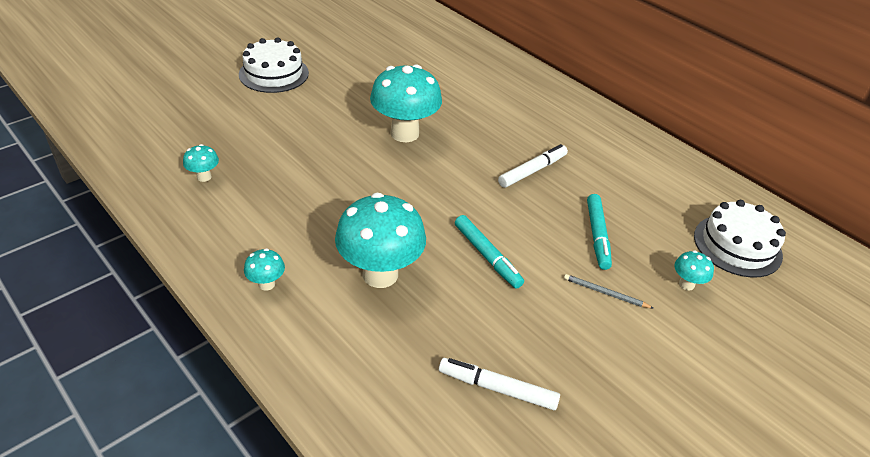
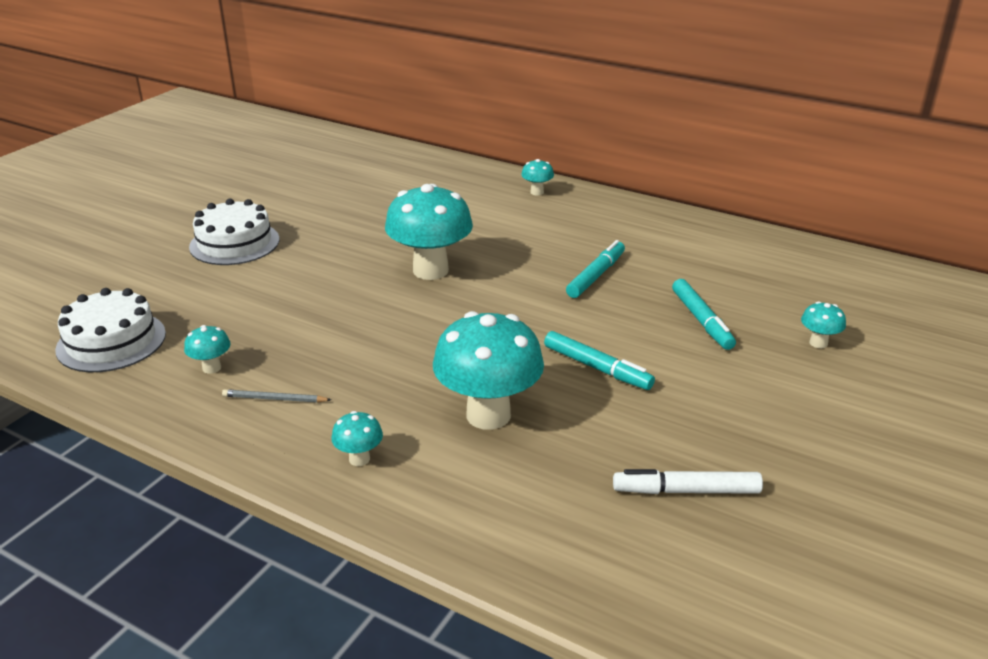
camera: 15 degrees left, 10 degrees down
white marker [498,144,568,188] -> turquoise marker [566,240,625,298]
grey pencil [564,274,654,309] -> grey pencil moved to [222,389,331,402]
white cake [694,200,786,278] -> white cake moved to [55,288,166,372]
none -> turquoise mushroom [521,159,554,195]

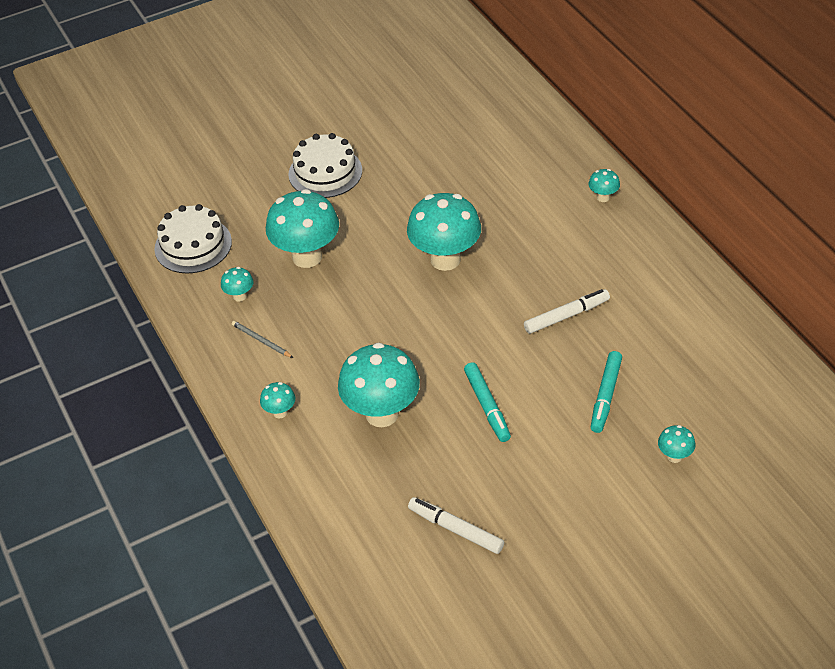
camera: 35 degrees right, 15 degrees up
turquoise marker [566,240,625,298] -> white marker [524,289,610,334]
none -> turquoise mushroom [266,189,339,268]

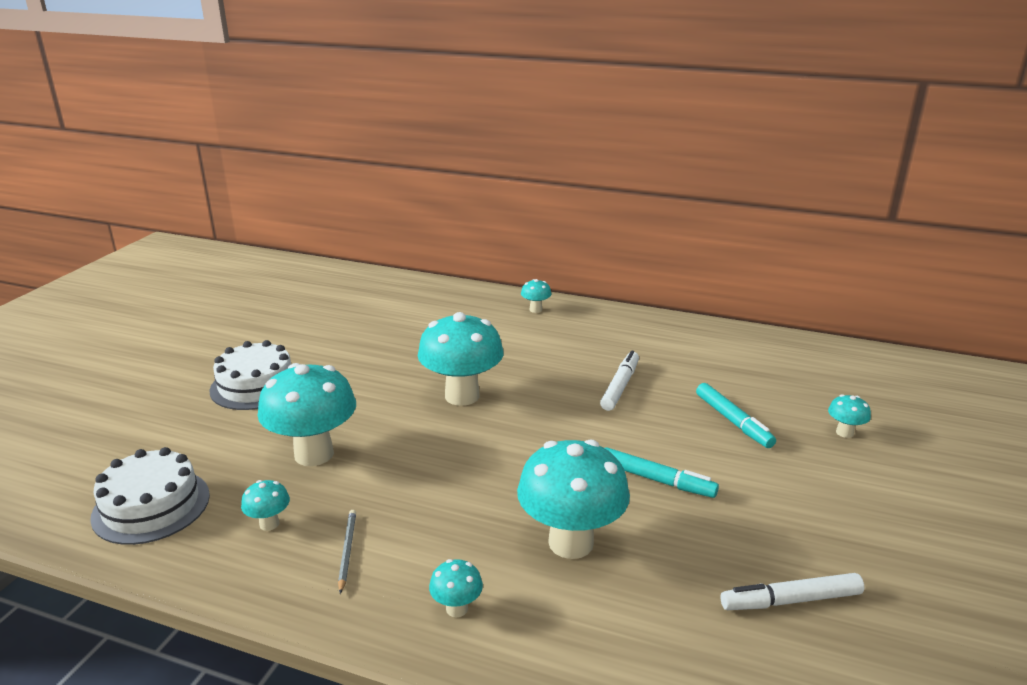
camera: 45 degrees left, 20 degrees down
grey pencil [232,321,293,358] -> grey pencil turned 90 degrees clockwise [338,510,356,594]

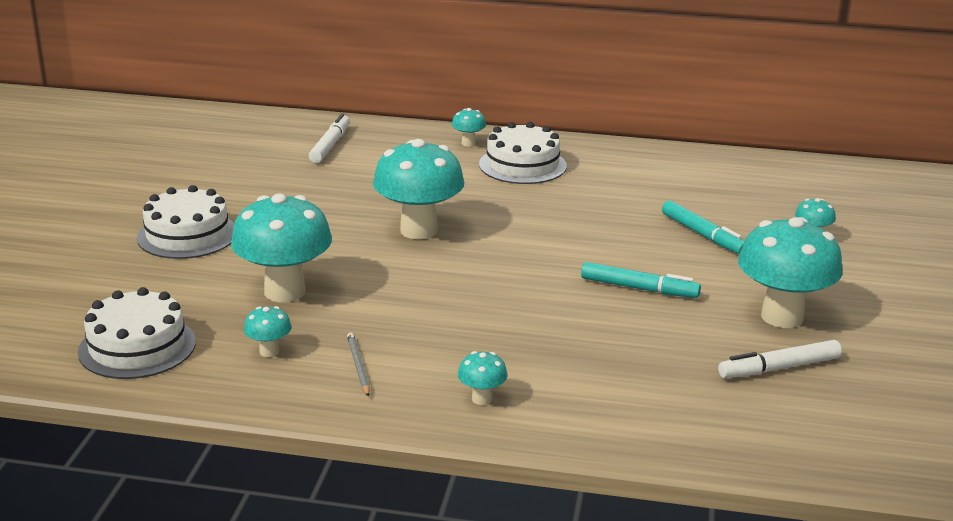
camera: 10 degrees left, 0 degrees up
turquoise mushroom [517,439,630,559] -> turquoise mushroom moved to [738,217,843,328]
white marker [600,351,639,411] -> white marker moved to [309,113,350,163]
none -> white cake [479,122,567,184]

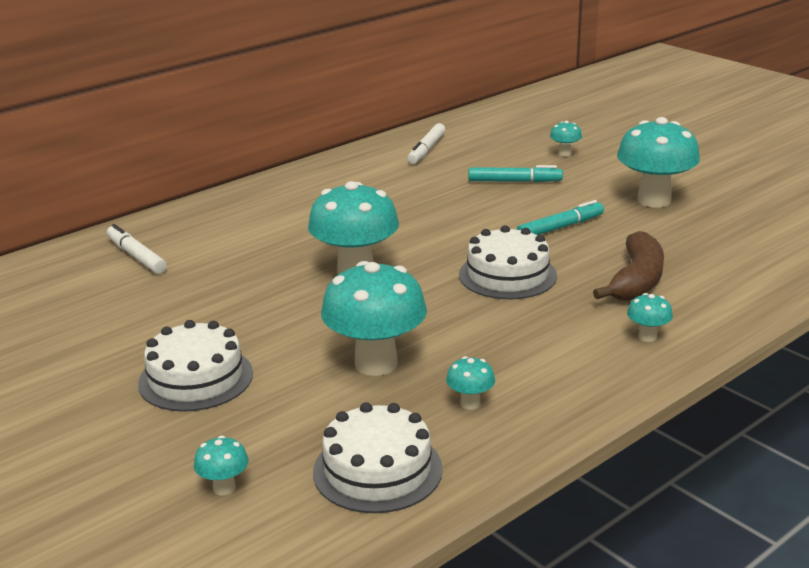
camera: 50 degrees left, 0 degrees up
grey pencil [347,332,370,397] -> none
turquoise mushroom [452,108,486,146] -> turquoise mushroom moved to [194,436,249,495]
white cake [479,122,567,184] -> white cake moved to [459,225,557,299]
white marker [718,340,842,378] -> white marker moved to [407,123,446,164]
none -> brown banana [593,231,664,301]

